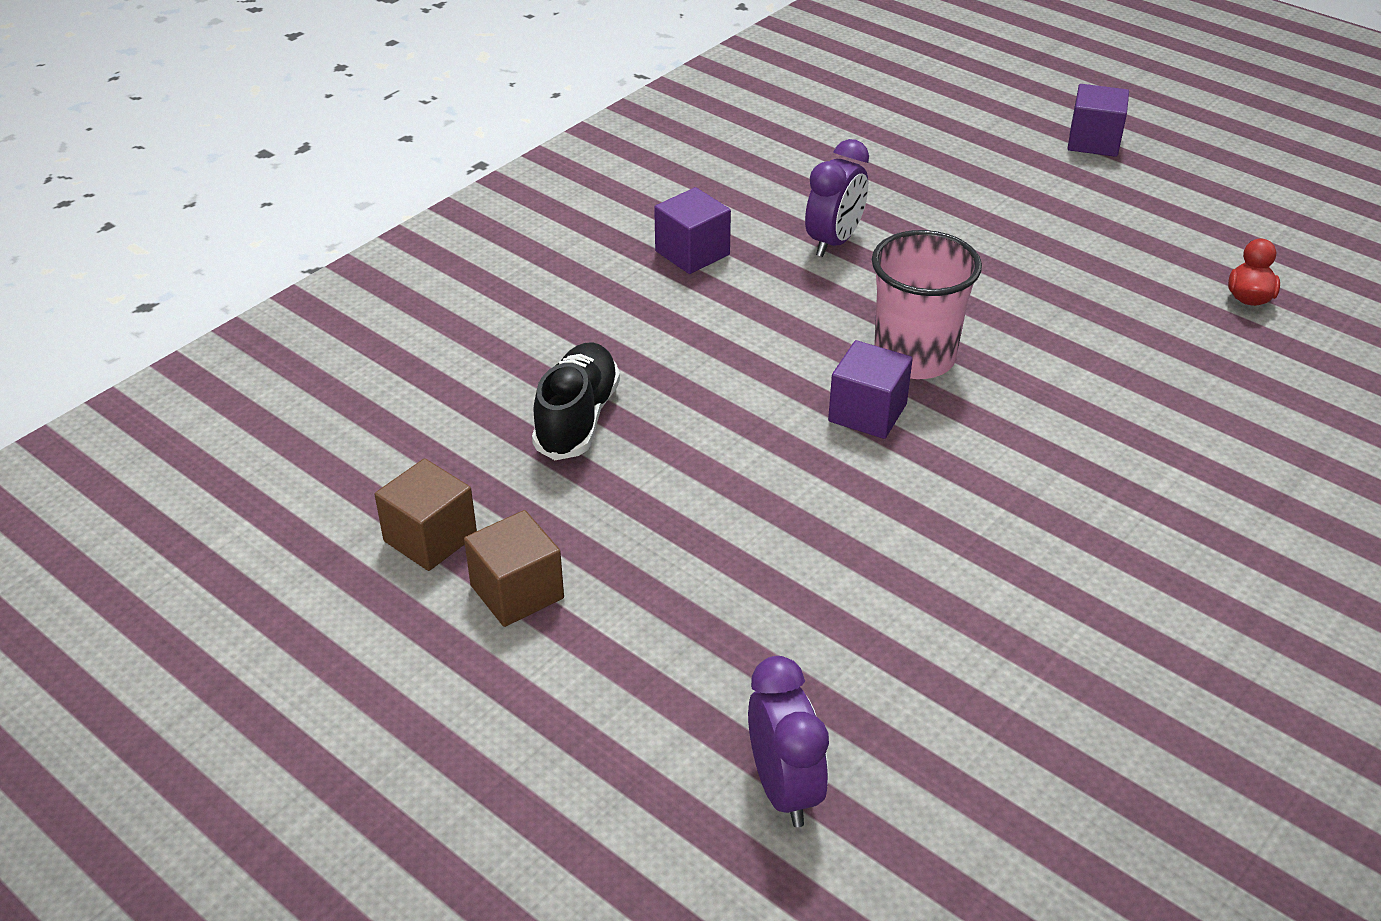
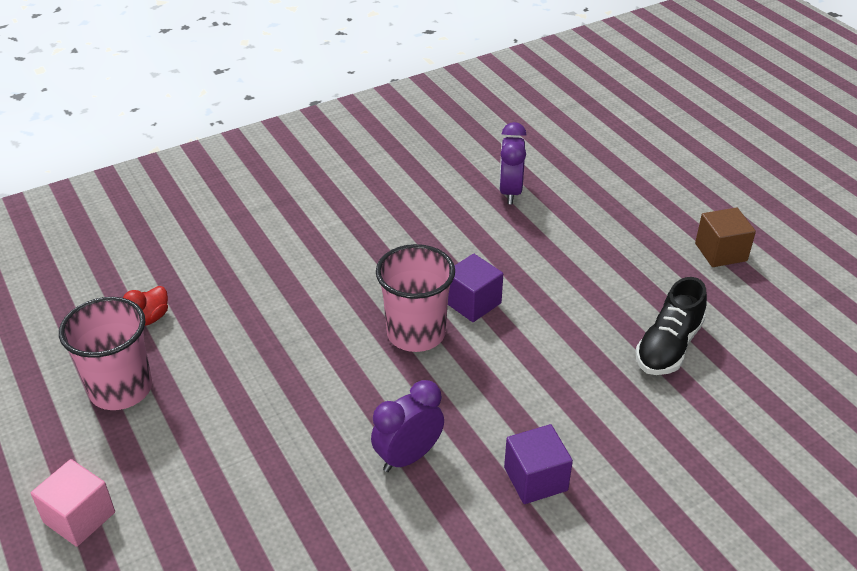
camera: 160 degrees left, 0 degrees up
brown cube [375,458,477,571] -> none
purple clock [748,656,829,827] -> purple clock moved to [499,122,527,204]
purple cube [1068,84,1129,157] -> pink cube [31,459,115,547]
none -> pink cup [59,297,152,410]

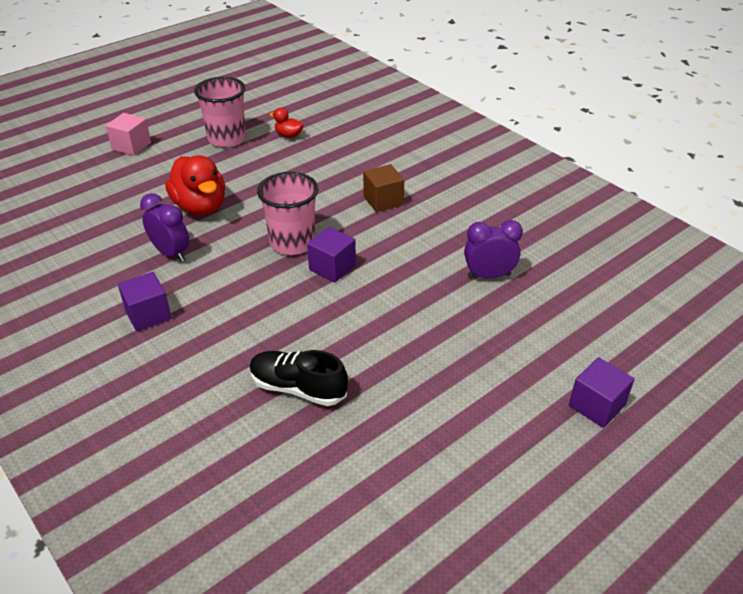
camera: 80 degrees right, 0 degrees up
brown cube [695,207,756,267] -> brown cube moved to [363,164,404,212]
none -> red duck [165,155,225,215]
none -> purple cube [569,357,635,428]

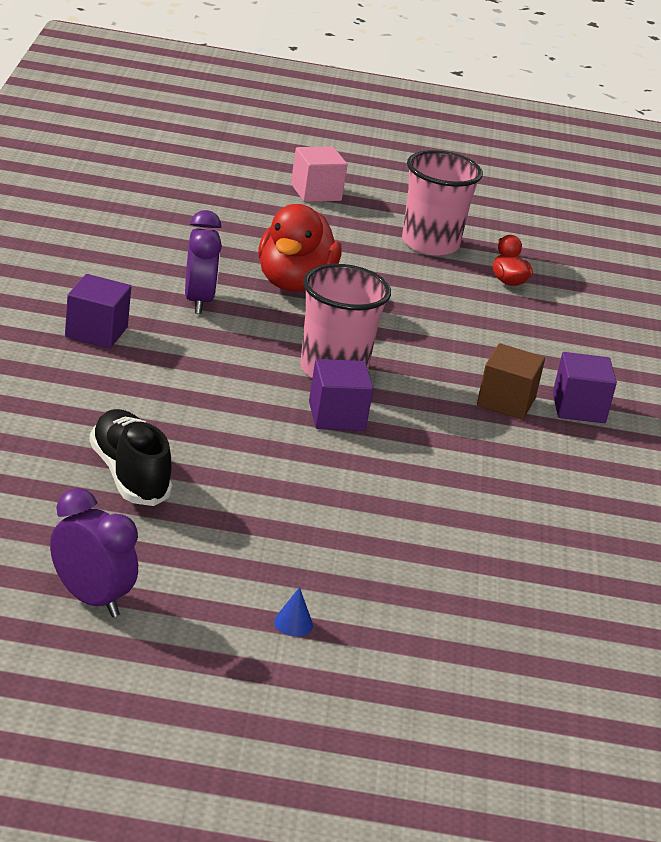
camera: 40 degrees right, 10 degrees down
purple clock [464,220,523,279] -> purple clock moved to [50,488,138,617]
purple cube [569,357,635,428] -> purple cube moved to [553,352,617,423]
none -> blue cone [274,587,313,636]

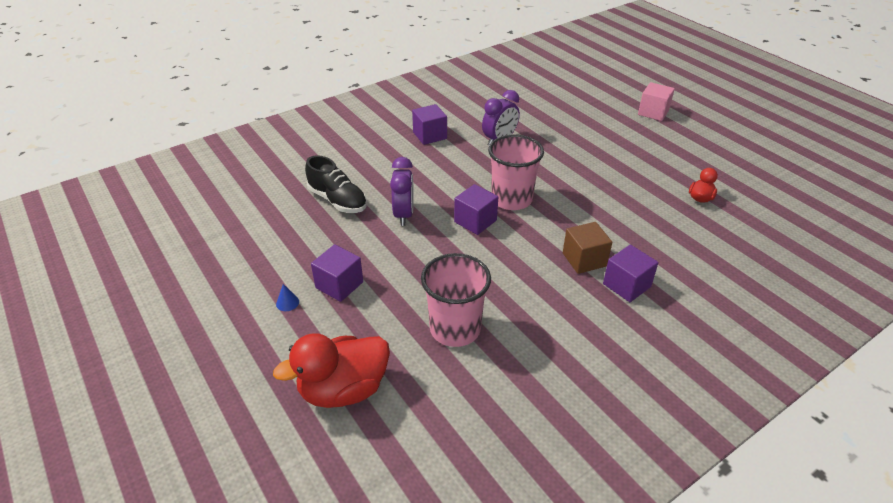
camera: 55 degrees right, 10 degrees up
purple clock [50,488,138,617] -> purple clock moved to [390,157,414,226]
black shoe [89,409,173,506] -> black shoe turned 105 degrees clockwise [305,155,367,213]
red duck [258,204,341,292] -> red duck moved to [273,333,390,408]
pink cup [402,150,483,255] -> pink cup moved to [421,253,491,347]
none -> purple cube [311,244,363,302]

